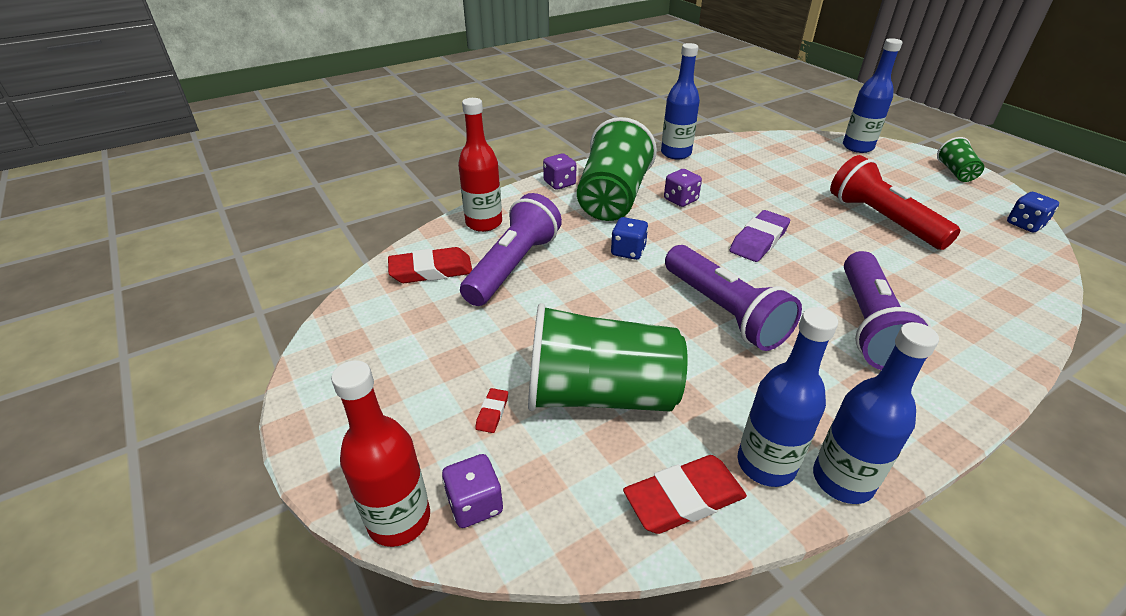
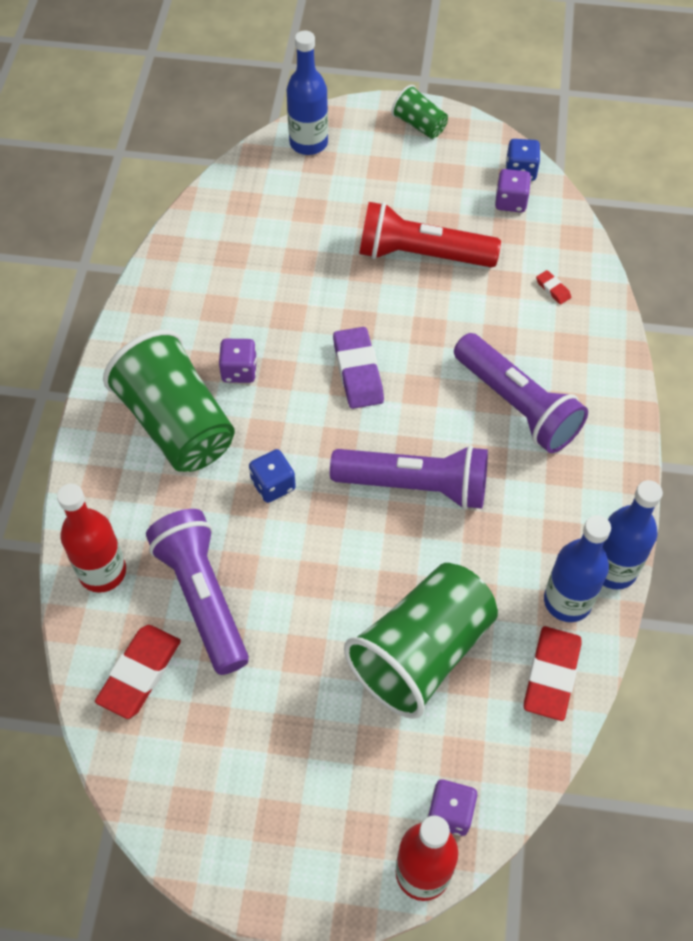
camera: 50 degrees left, 20 degrees up
red eraser [475,388,508,433] -> red eraser moved to [536,270,571,305]
purple dice [543,153,576,190] -> purple dice moved to [495,169,531,212]
blue bottle [661,43,700,159] -> none

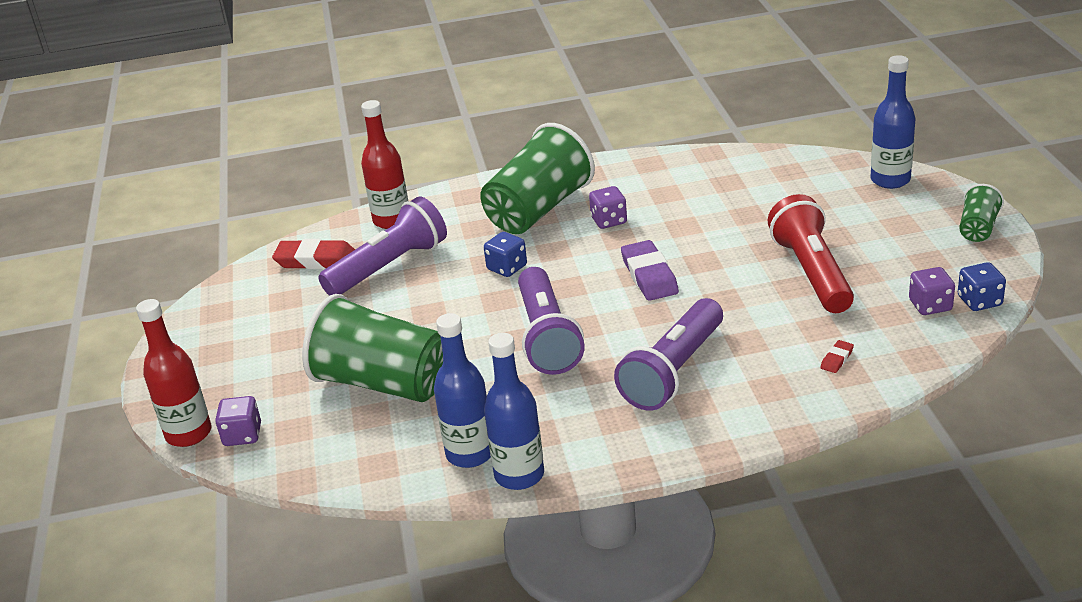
camera: 75 degrees right, 25 degrees down
purple eraser [333,327,384,409] -> purple eraser turned 75 degrees counterclockwise [621,240,679,301]
red eraser [524,626,582,721] -> none

